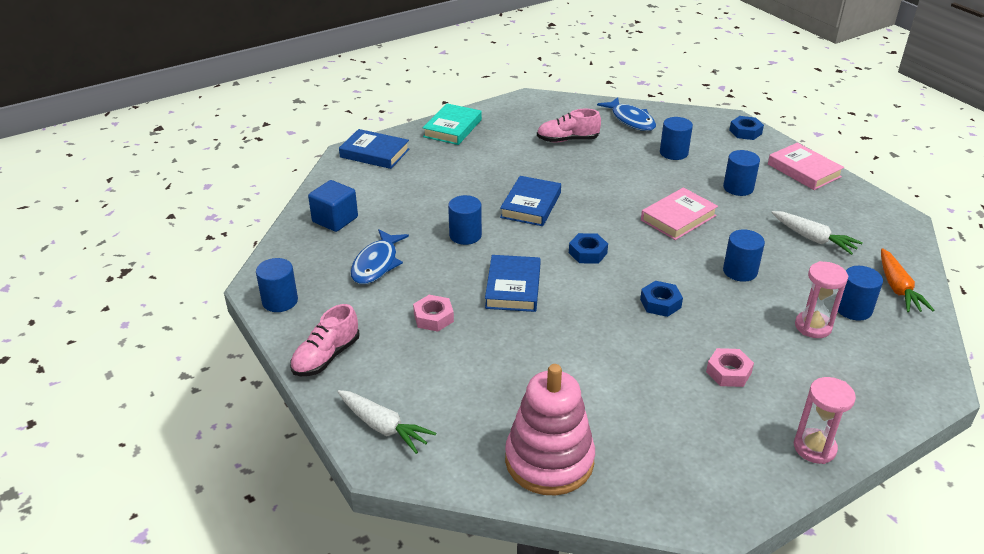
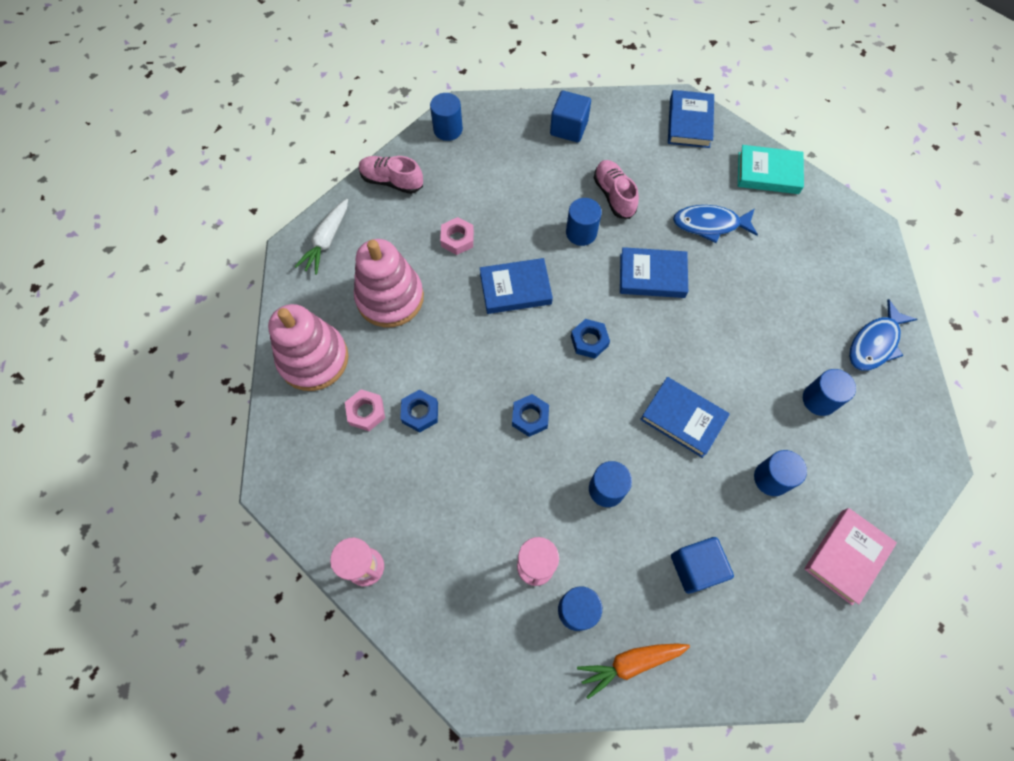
camera: 75 degrees right, 30 degrees up
blue fish [350,229,409,284] -> blue fish moved to [673,205,758,243]
pink shoe [537,109,601,142] -> pink shoe moved to [594,160,639,219]
pink book [641,188,718,240] -> blue book [640,377,730,458]
pink nut [706,348,754,387] -> pink nut moved to [345,389,385,431]
blue nut [729,116,764,140] -> blue nut moved to [400,390,438,432]
white carrot [772,211,863,255] -> blue cube [671,537,734,594]
none -> pink stacking toy [354,239,424,327]

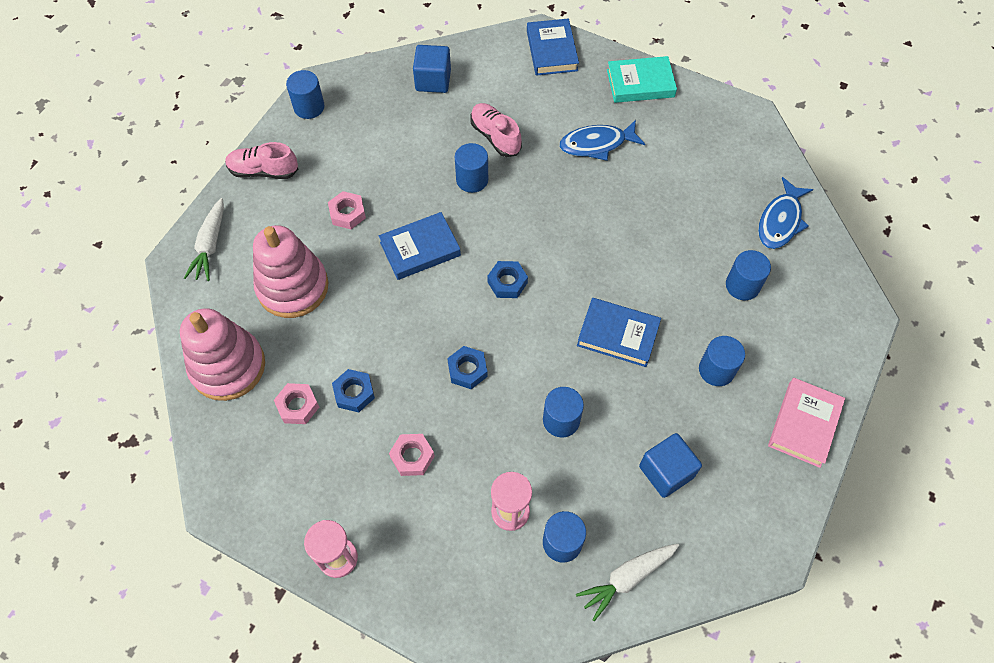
camera: 15 degrees left, 5 degrees down
orange carrot [577,643,690,699] -> white carrot [576,544,679,621]
blue book [620,247,688,298] -> none
none -> pink nut [389,434,435,476]

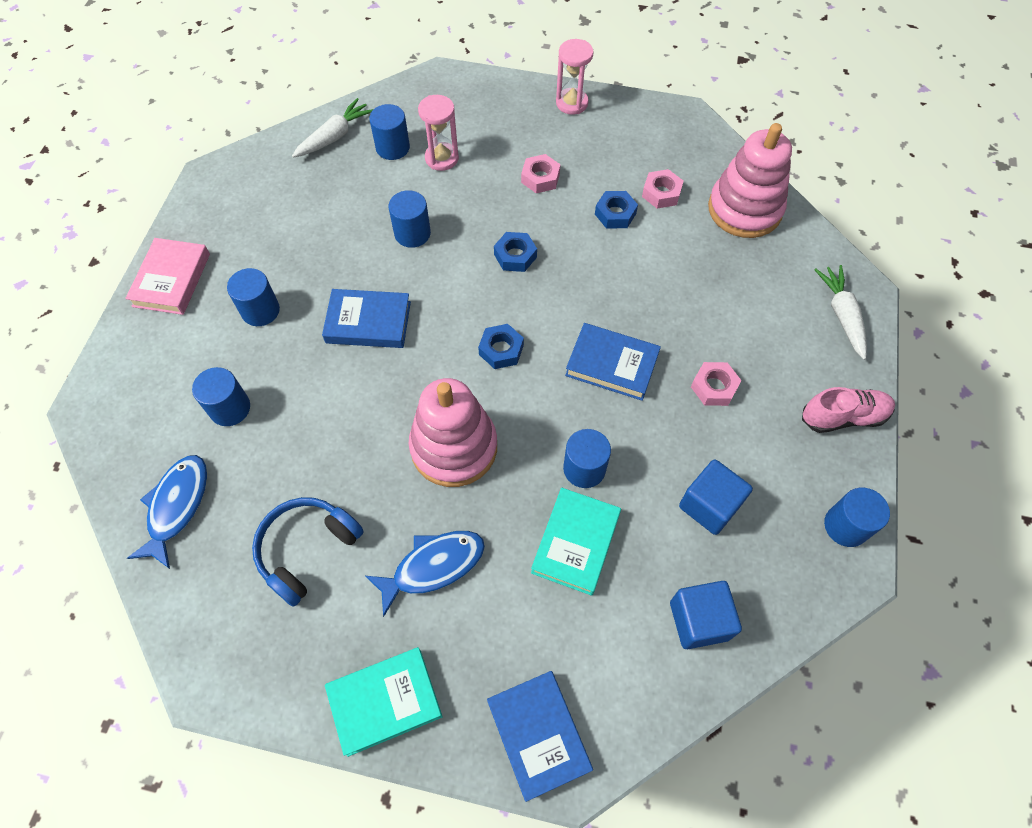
camera: 165 degrees right, 0 degrees up
pink stacking toy [253,225,328,318] -> pink stacking toy moved to [409,378,497,487]
blue book [379,212,461,280] -> blue book turned 60 degrees clockwise [565,323,661,401]
pink shoe [470,103,522,157] -> turquoise book [531,488,621,596]
blue cube [639,433,702,498] -> blue cube moved to [679,459,753,535]
none -> blue headphones [252,497,364,607]

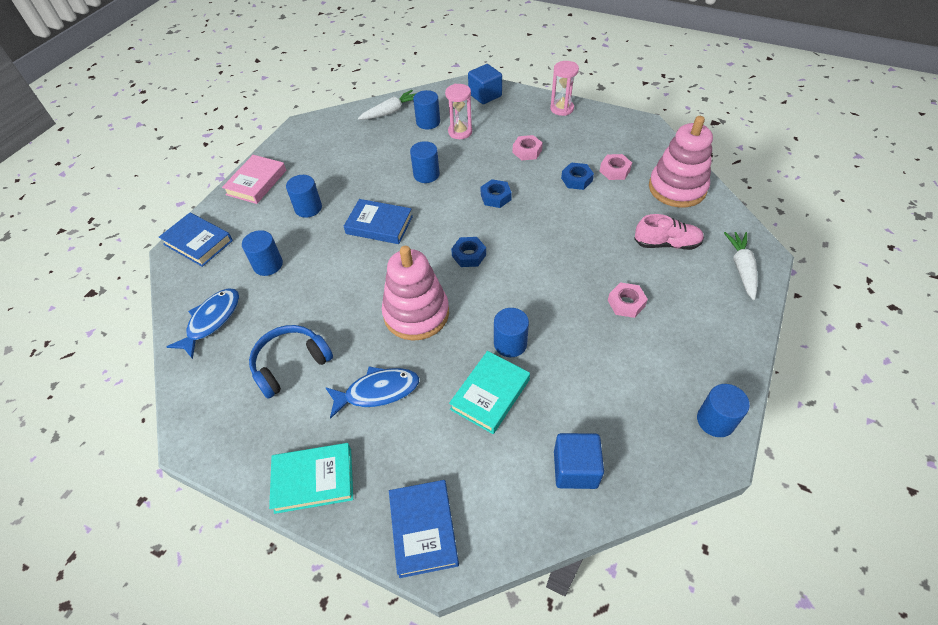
camera: 15 degrees right, 10 degrees down
blue book [565,323,661,401] -> blue book moved to [159,213,233,267]
blue cube [679,459,753,535] -> blue cube moved to [468,64,502,104]
pink shoe [802,387,895,433] -> pink shoe moved to [634,214,704,250]

